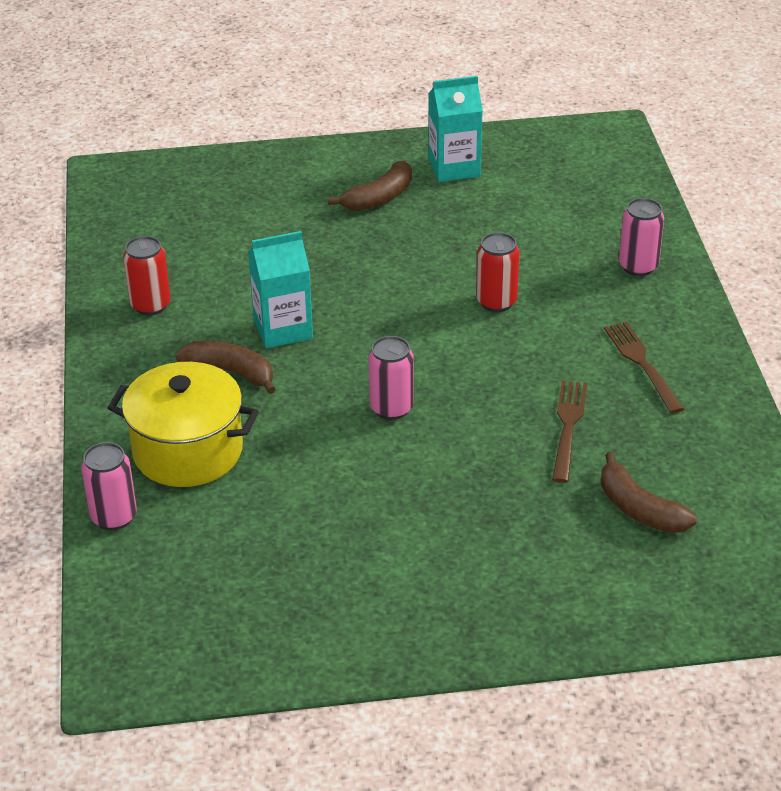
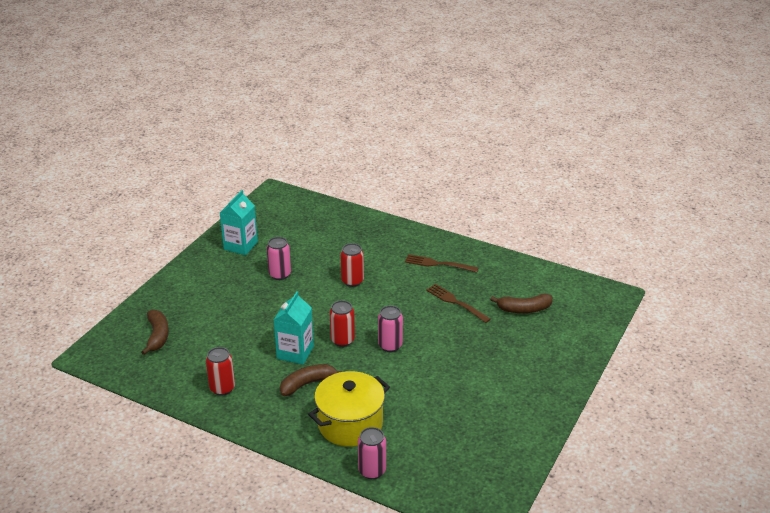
camera: 55 degrees left, 5 degrees down
brown banana [328,161,412,211] -> brown banana moved to [141,309,169,355]
pink can [619,198,664,276] -> pink can moved to [267,237,291,280]
none -> red can [329,300,355,347]

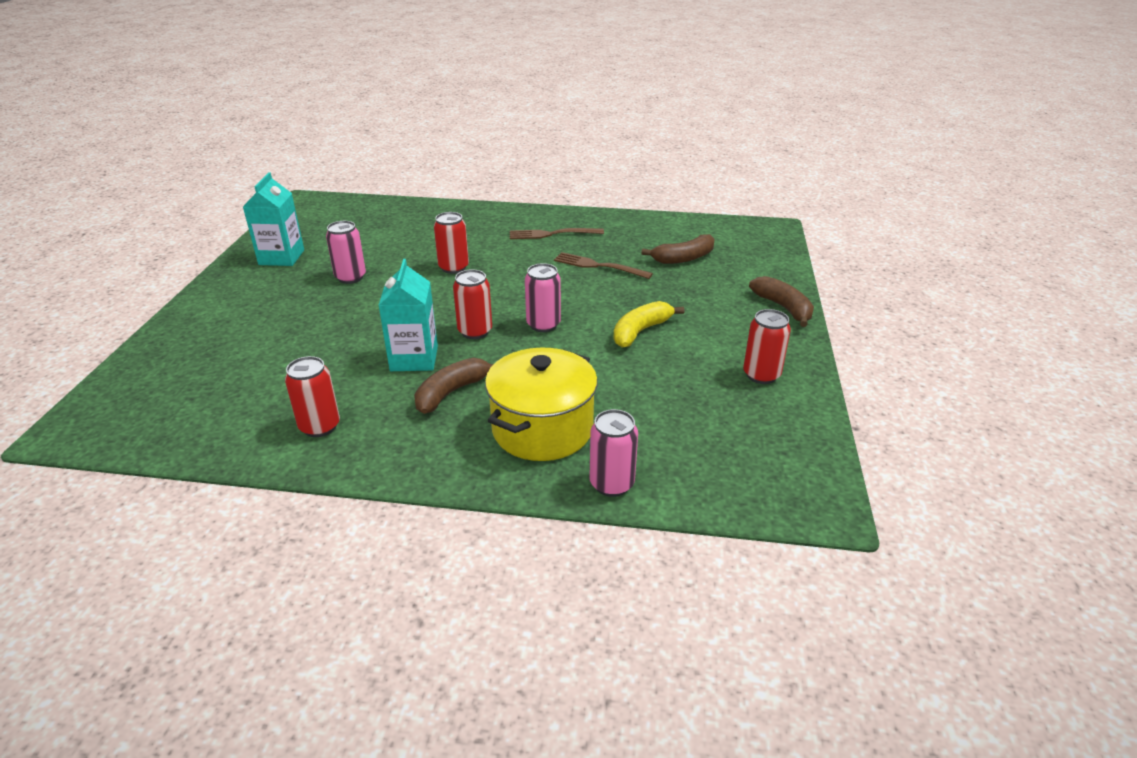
camera: 20 degrees left, 0 degrees up
brown banana [141,309,169,355] -> brown banana moved to [749,276,814,327]
none -> yellow banana [613,301,684,348]
none -> red can [743,309,791,384]

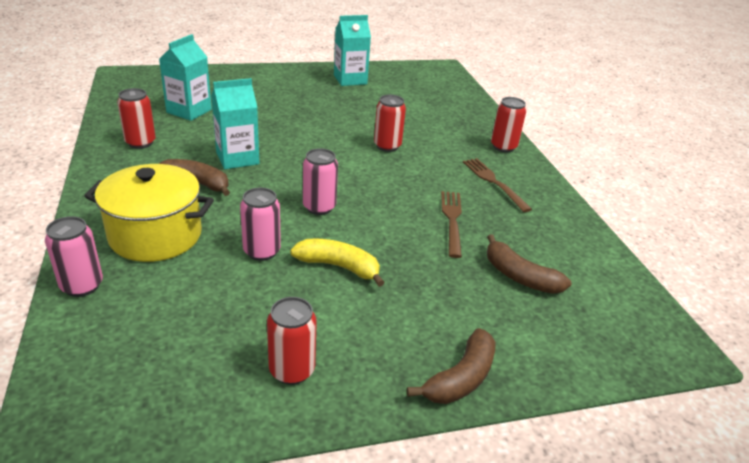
camera: 65 degrees right, 0 degrees up
pink can [326,221,366,284] -> pink can moved to [240,187,281,261]
red can [453,269,492,339] -> red can moved to [491,97,526,152]
none -> turquoise carton [159,34,212,121]

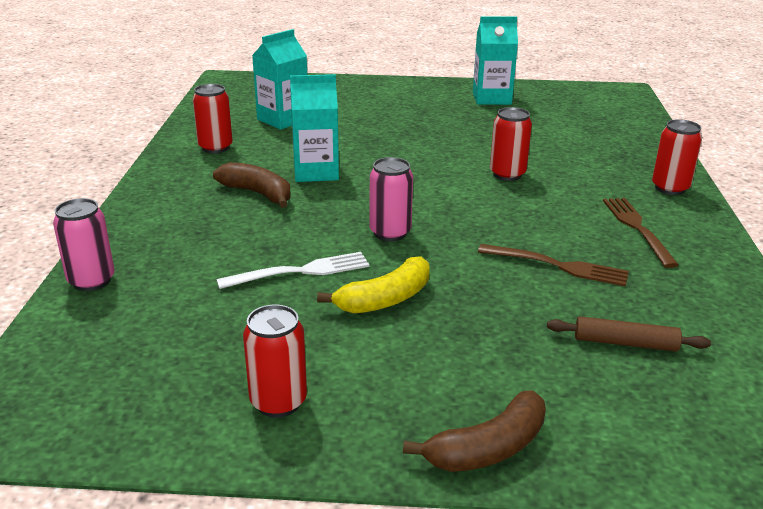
camera: 20 degrees right, 5 degrees down
yellow pot [84,164,214,262] -> none
pink can [240,187,281,261] -> white fork [216,252,370,289]
yellow banana [290,239,385,287] -> yellow banana turned 105 degrees clockwise [317,256,430,314]
brown fork [441,191,462,258] -> brown fork turned 90 degrees clockwise [478,244,629,287]
brown banana [487,235,571,294] -> brown rolling pin [547,316,711,352]

